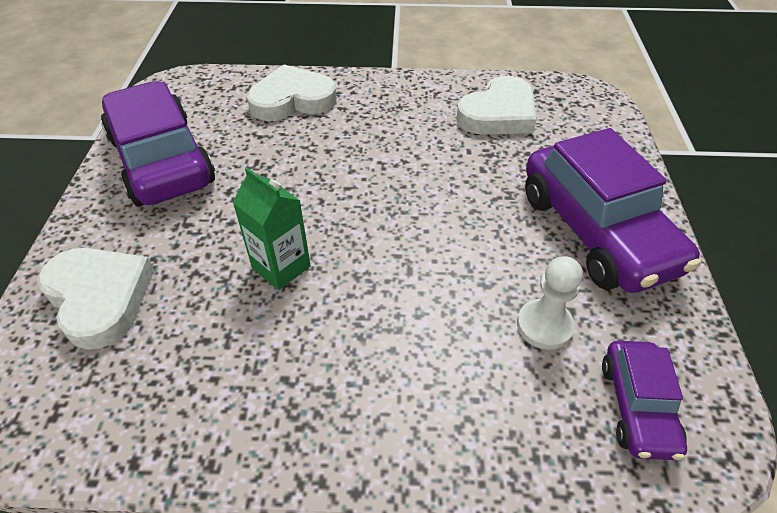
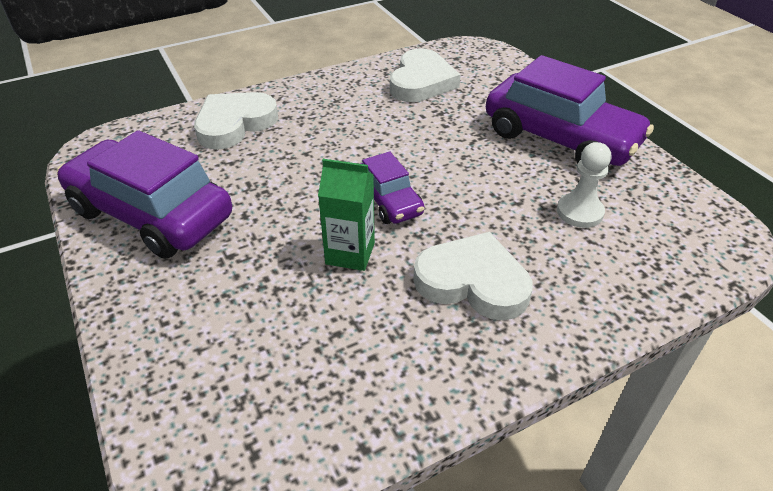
camera: 30 degrees left, 5 degrees down
white heart [38,248,154,350] -> white heart moved to [413,232,533,321]
purple car [602,341,687,460] -> purple car moved to [360,151,425,224]

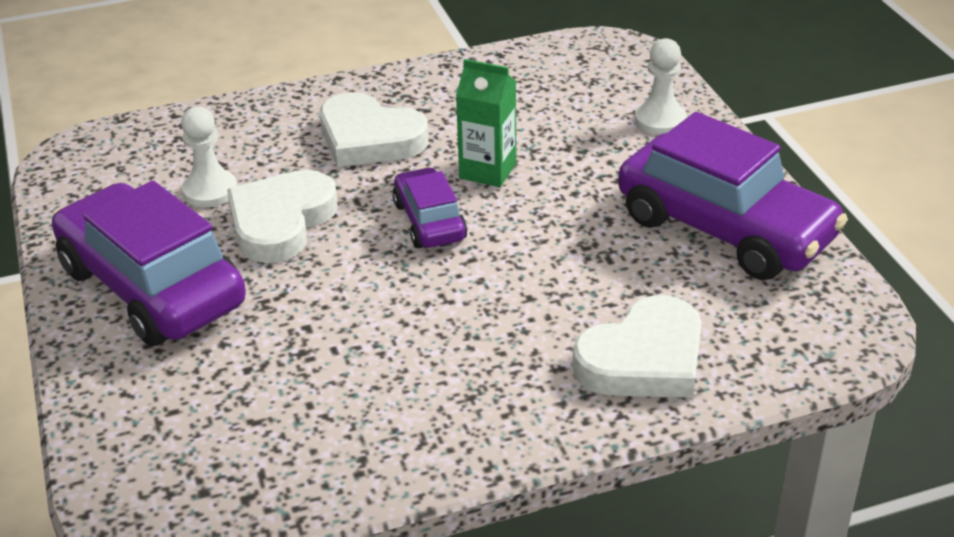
camera: 170 degrees left, 5 degrees down
white heart [390,49,461,102] -> white heart moved to [227,170,338,263]
none -> white pawn [635,38,687,135]

